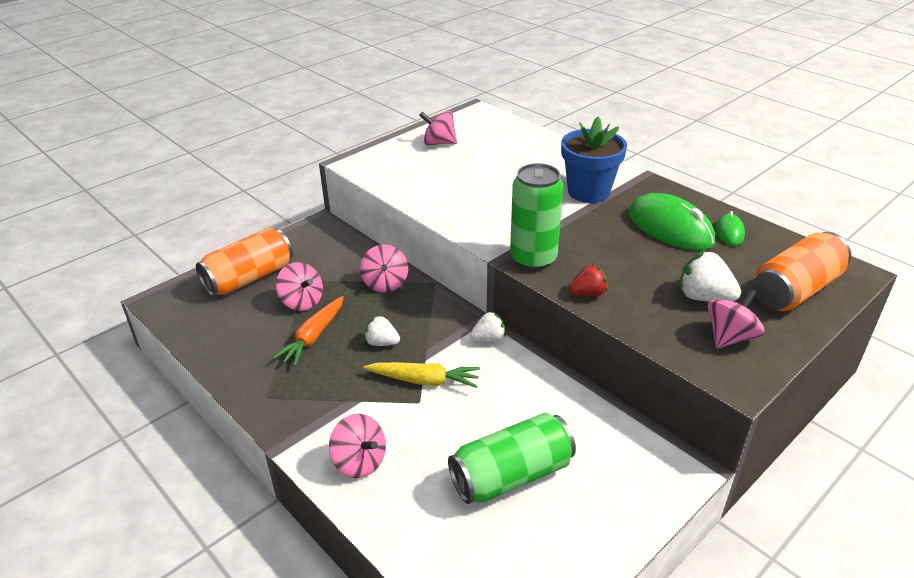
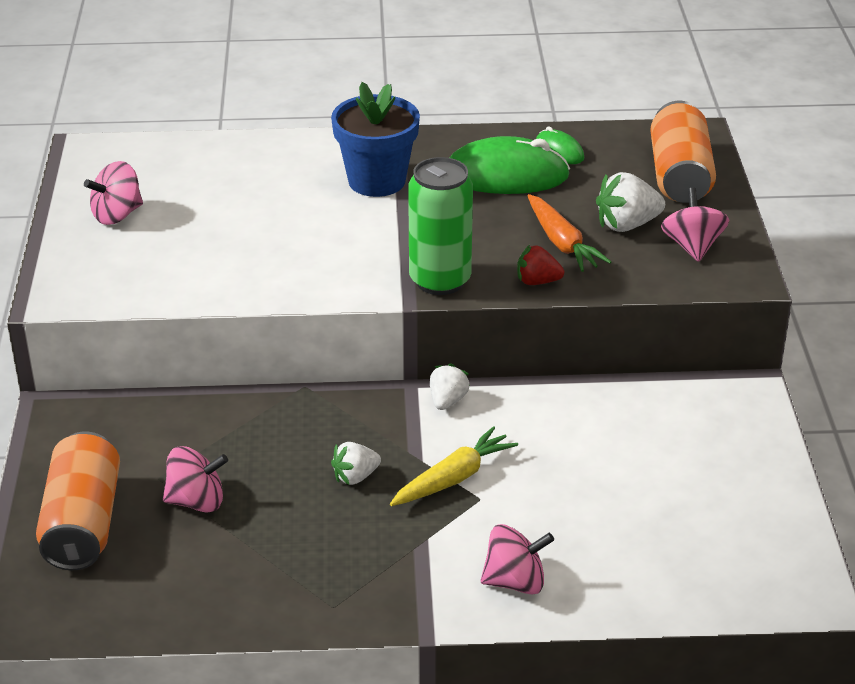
camera: 50 degrees left, 0 degrees up
orange carrot [273,296,344,366] -> orange carrot moved to [527,194,611,272]
pink spinning top [360,245,408,292] -> none
green can [448,413,576,504] -> none
red strawberry [569,264,608,297] -> red strawberry turned 105 degrees counterclockwise [517,245,564,285]

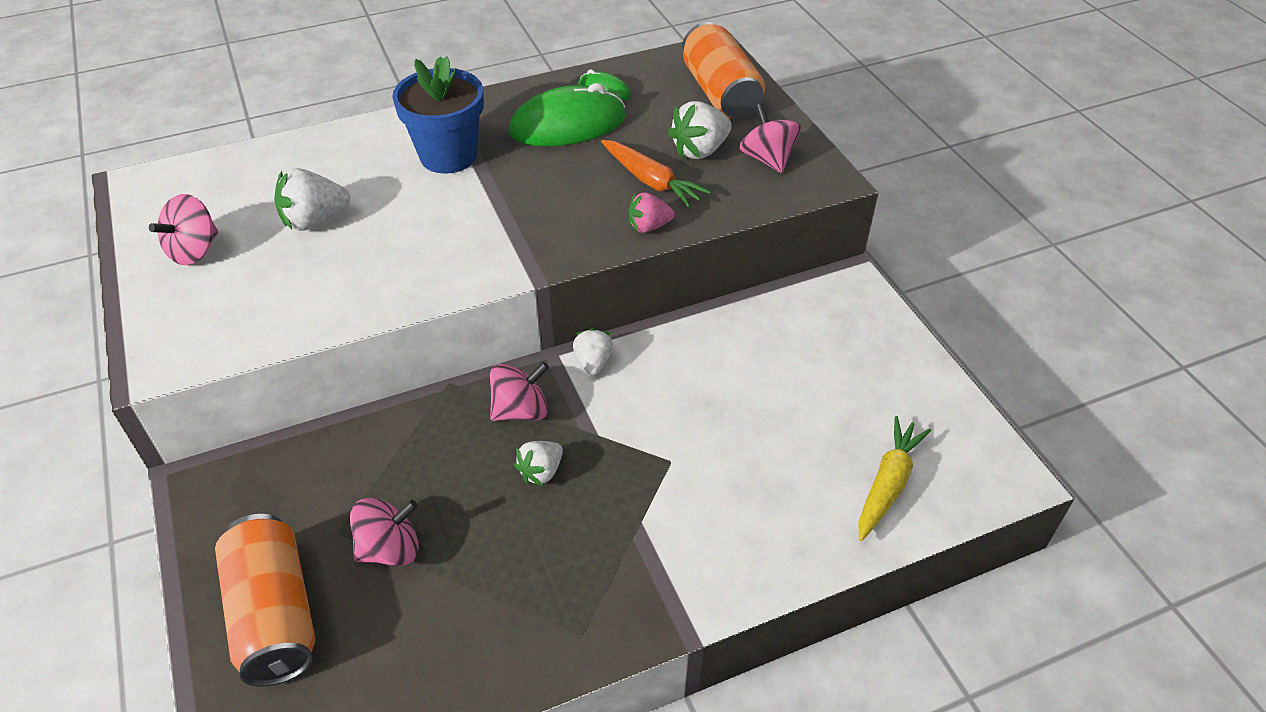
camera: 20 degrees left, 10 degrees up
yellow carrot [390,426,518,506] -> yellow carrot moved to [858,416,931,541]
green can [408,157,473,295] -> none
pink spinning top [481,524,554,594] -> pink spinning top moved to [490,362,549,421]
red strawberry [517,245,564,285] -> pink strawberry [628,192,674,233]
none -> white strawberry [274,168,350,231]

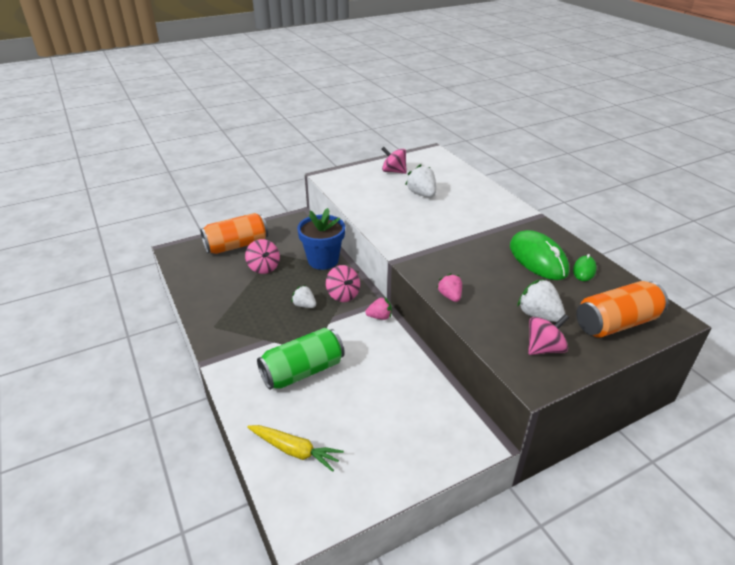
camera: 85 degrees right, 10 degrees down
blue flower pot [392,56,484,174] -> blue flower pot moved to [297,208,345,270]
white strawberry [573,328,613,376] -> pink strawberry [365,297,392,320]
orange carrot [601,140,711,208] -> none
none -> green can [257,328,345,390]

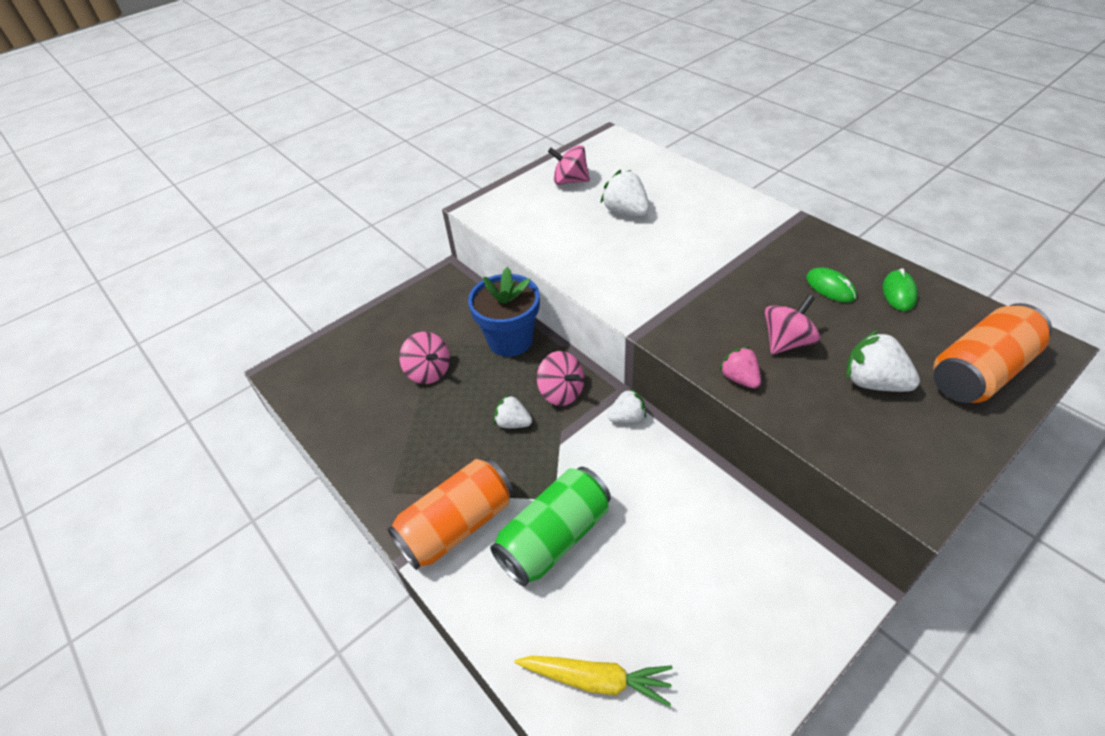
camera: 10 degrees left, 10 degrees up
orange can [200,213,268,254] -> orange can moved to [387,458,514,570]
pink strawberry [365,297,392,320] -> white strawberry [607,388,646,423]
green mouse [510,230,569,280] -> green mouse [806,267,857,303], size x0.50
pink spinning top [528,314,569,355] -> pink spinning top moved to [765,294,820,354]

